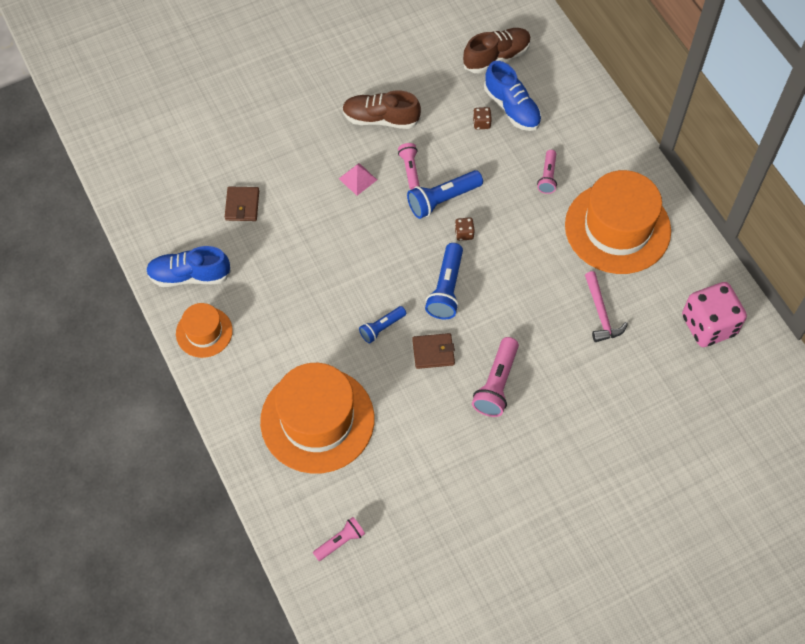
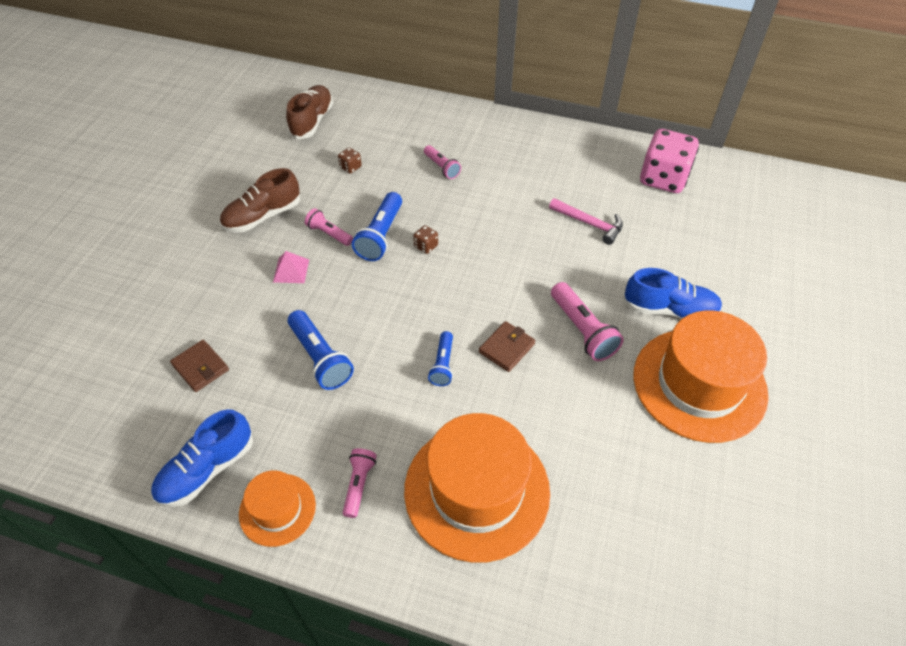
camera: 45 degrees left, 10 degrees down
pink flashlight [313,517,365,561] -> pink flashlight moved to [343,448,377,518]
blue flashlight [425,243,463,319] -> blue flashlight moved to [288,310,354,390]
blue shoe [484,61,542,131] -> blue shoe moved to [623,268,722,318]
orange hat [565,170,671,274] -> orange hat moved to [633,310,769,443]

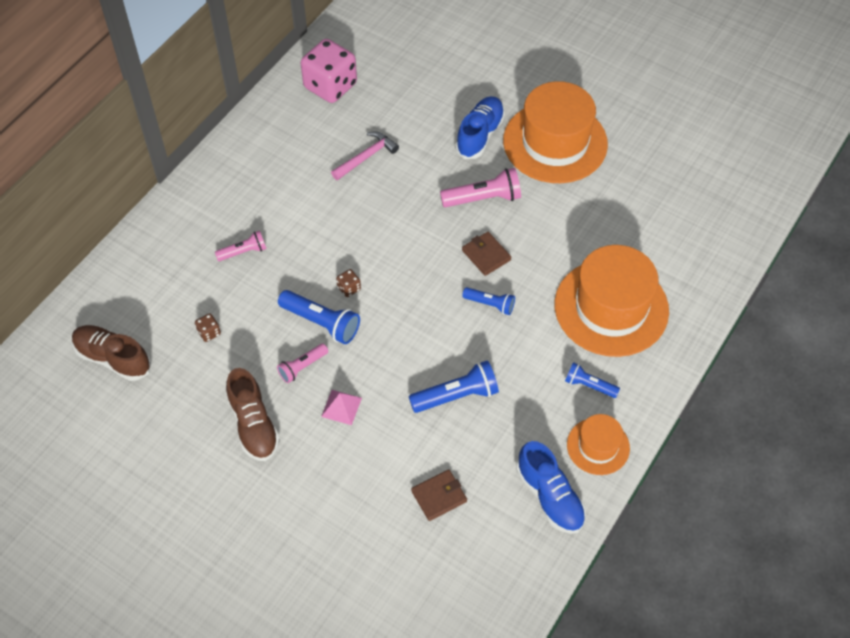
camera: 75 degrees left, 5 degrees up
pink flashlight [343,448,377,518] -> blue flashlight [565,362,620,398]

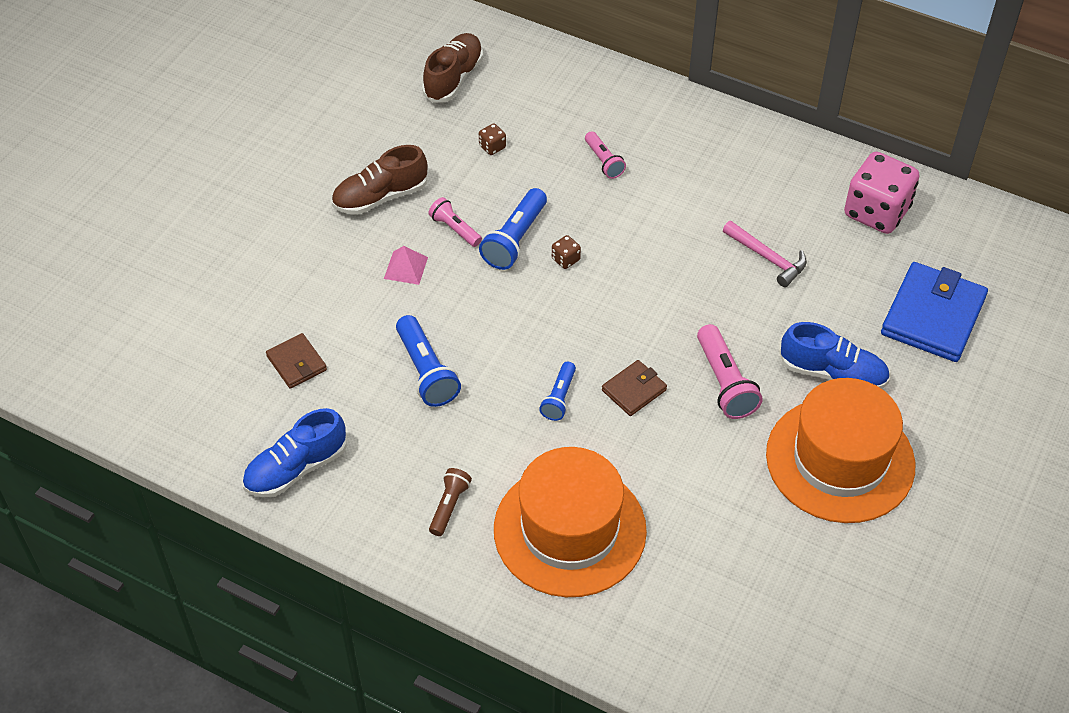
camera: 85 degrees right, 5 degrees down
blue flashlight [565,362,620,398] -> brown flashlight [429,468,472,536]
orange hat [567,414,630,475] -> none
none -> blue wallet [881,262,988,362]

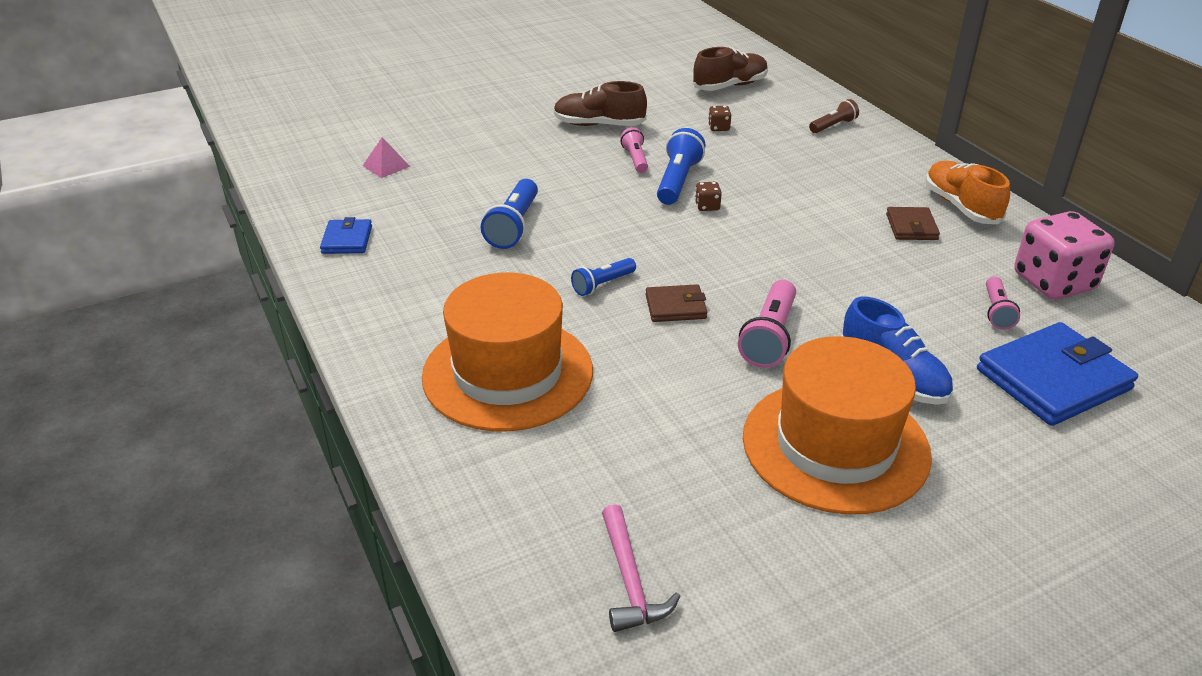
camera: 35 degrees right, 15 degrees down
blue shoe [242,408,347,498] -> blue wallet [320,217,372,254]
brown wallet [266,333,327,389] -> brown wallet moved to [886,207,940,240]
pink pyramid [384,246,428,285] -> pink pyramid moved to [363,137,410,178]
brown flashlight [429,468,472,536] -> brown flashlight moved to [809,99,859,133]
blue flashlight [479,188,547,270] -> blue flashlight turned 135 degrees clockwise [657,128,706,205]
pink flashlight [585,131,626,179] -> pink flashlight moved to [986,277,1020,330]
pink hammer [723,221,807,287] -> pink hammer moved to [602,504,680,632]
none -> orange shoe [925,161,1010,224]

